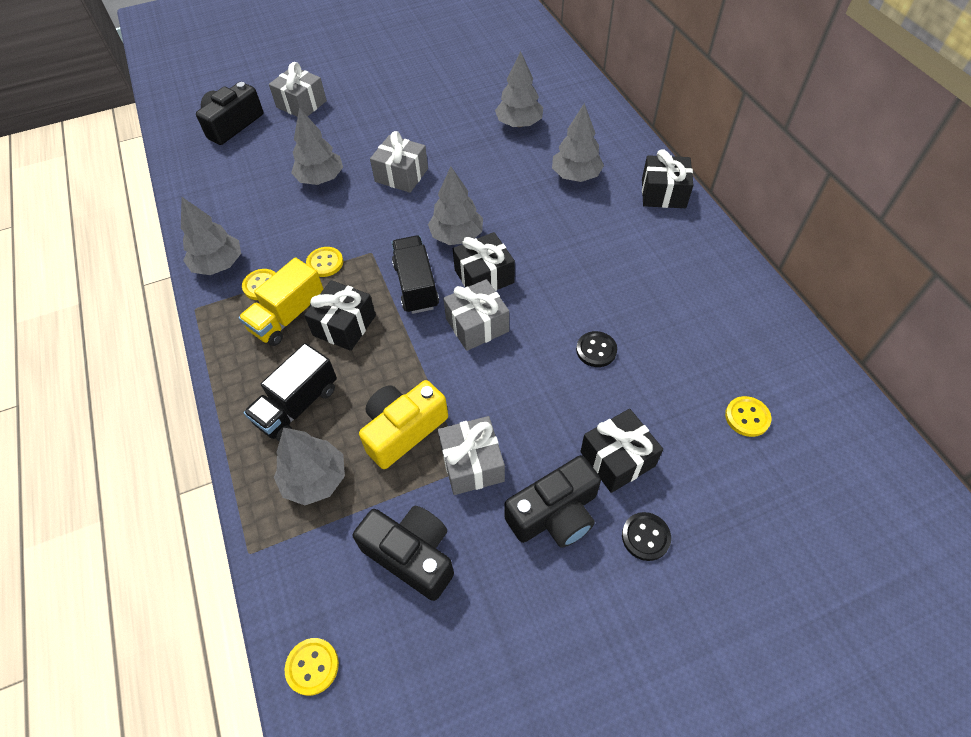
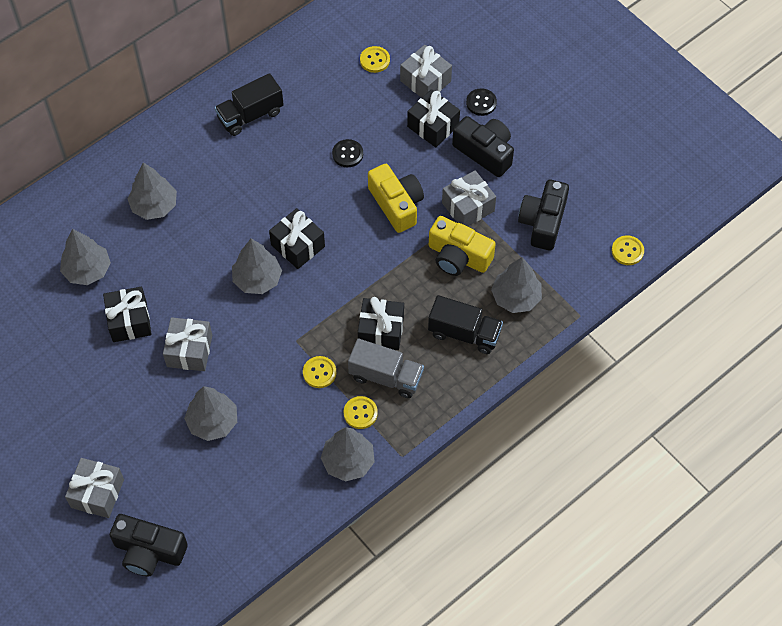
camera: 110 degrees left, 5 degrees up
yellow truck [239,257,323,346] -> grey truck [348,338,424,398]
black truck [392,236,439,314] -> black truck moved to [215,73,284,136]
grey gift [443,279,509,351] -> grey gift moved to [400,45,452,98]
black gift [642,149,694,208] -> black gift moved to [103,287,152,342]
none -> yellow camera [368,164,424,233]

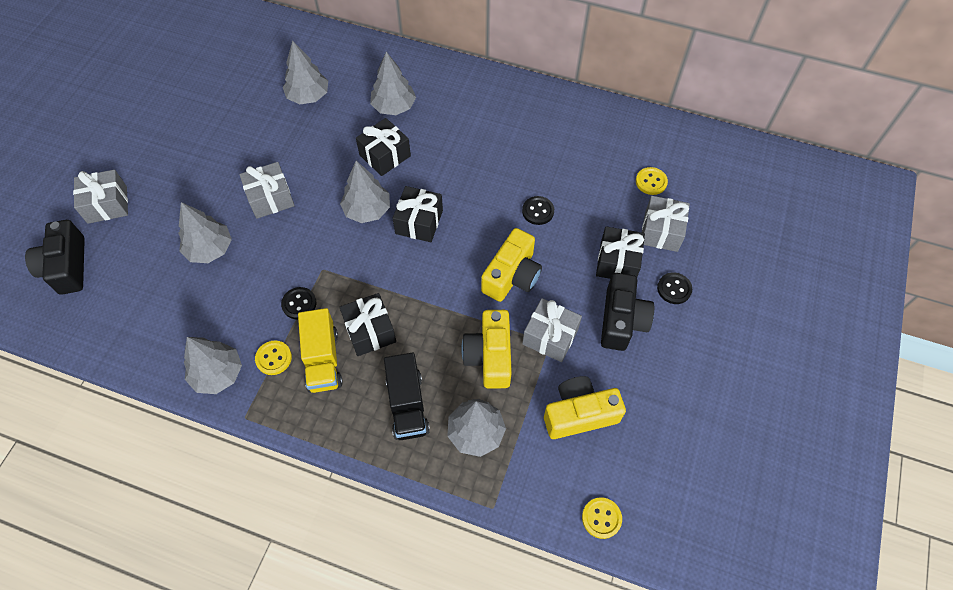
camera: 60 degrees right, 0 degrees up
black gift [103,287,152,342] -> black gift moved to [356,118,411,176]
black truck [215,73,284,136] -> none
yellow button [303,356,336,388] -> black button [281,287,317,319]
grey truck [348,338,424,398] -> yellow truck [298,308,343,393]
black camera [518,180,569,251] -> yellow camera [544,376,626,439]

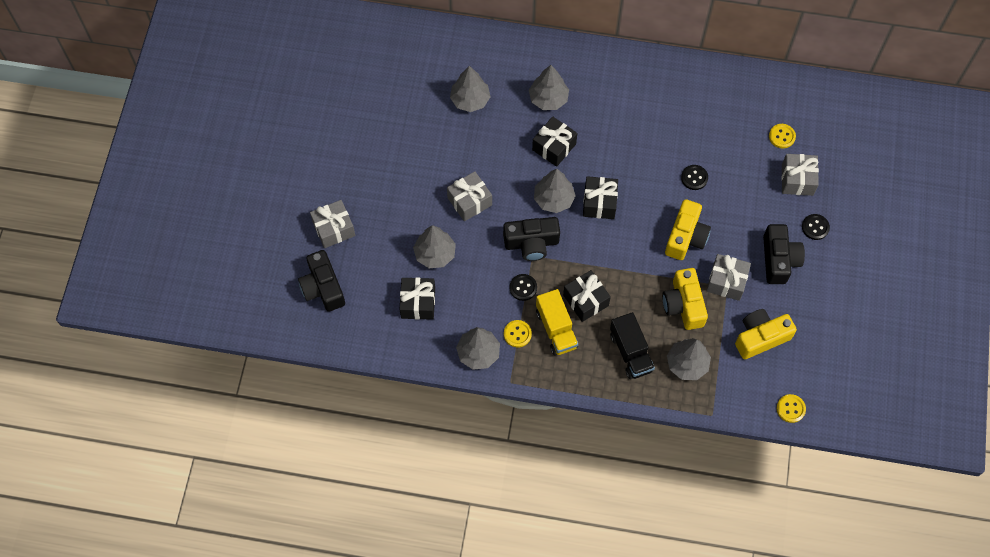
camera: 10 degrees left, 5 degrees up
black gift [596,226,645,279] -> black gift moved to [400,277,435,320]
none -> black camera [503,217,560,261]

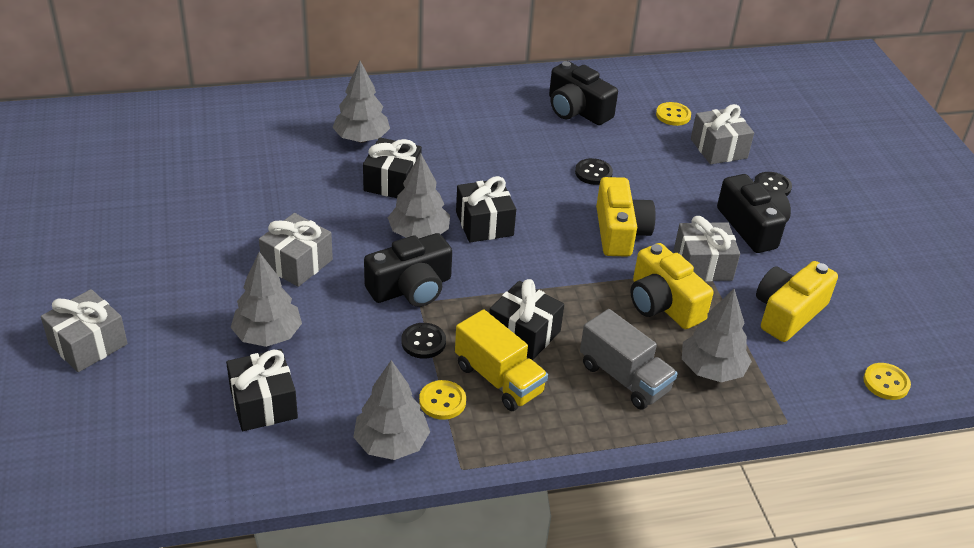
camera: 25 degrees left, 25 degrees down
black camera [298,250,345,312] -> black camera moved to [549,61,618,125]
grey tree [450,66,491,112] -> none
black truck [610,312,655,379] -> grey truck [580,309,678,410]

